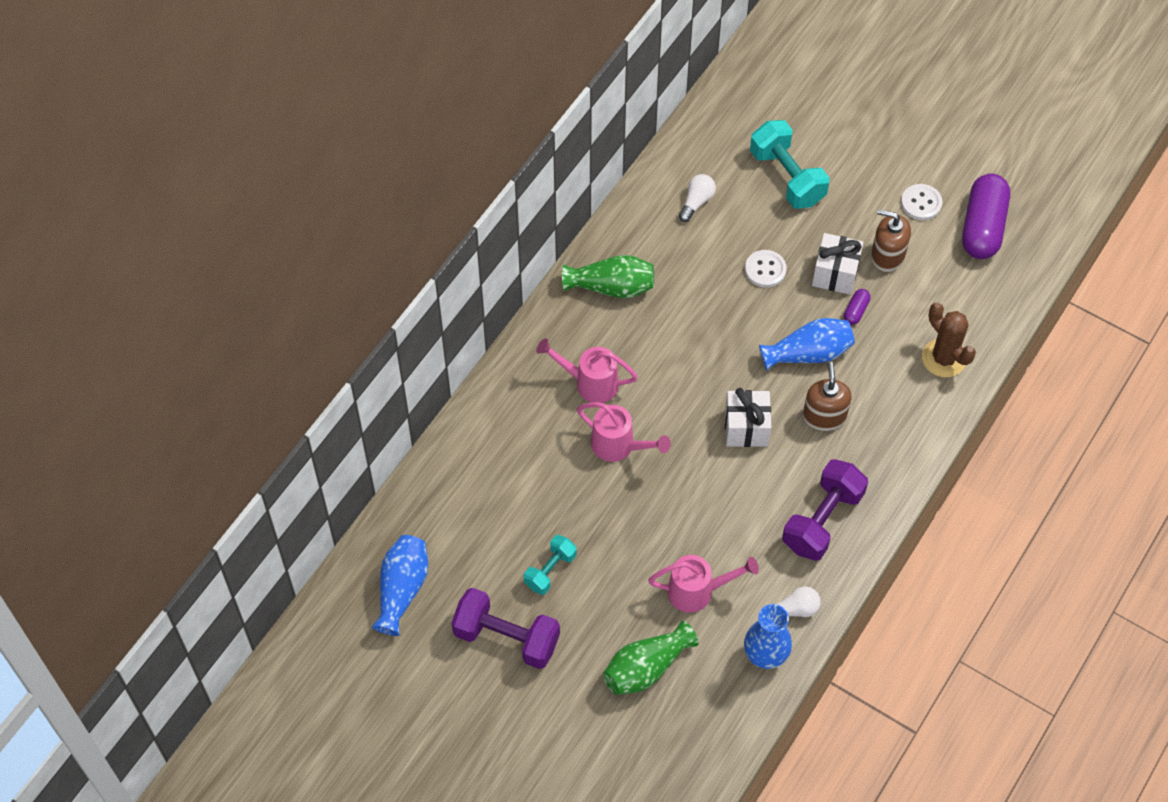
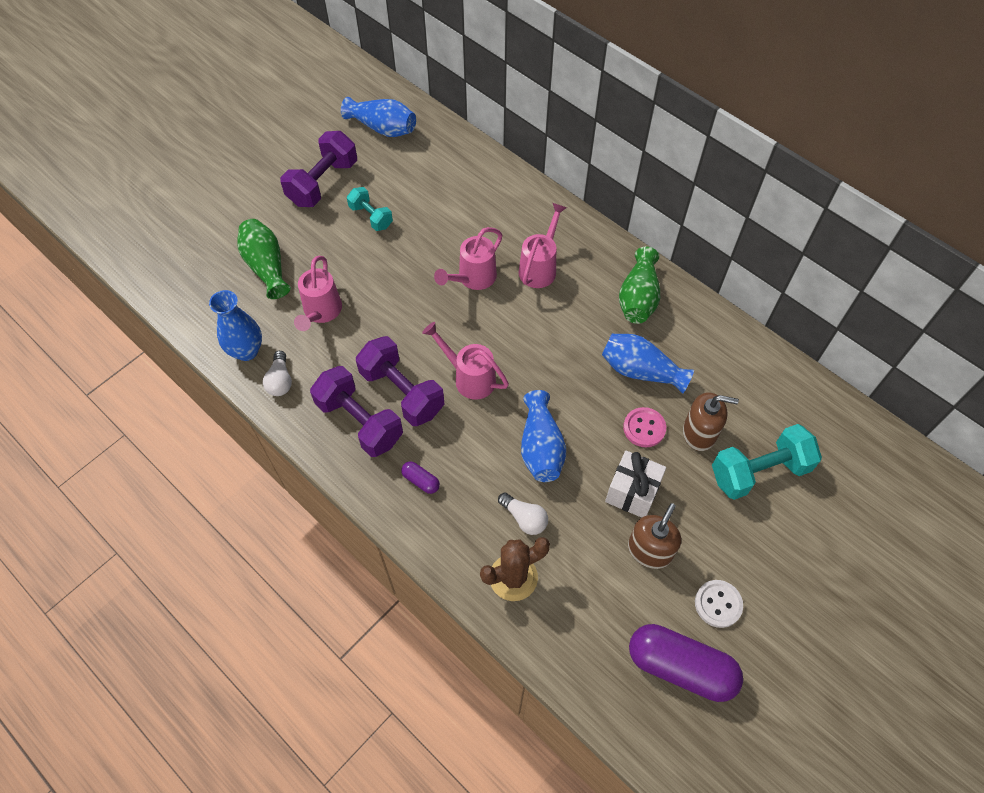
camera: 100 degrees right, 0 degrees up
white light bulb [679,174,716,222] -> white light bulb moved to [498,492,548,535]
white gift [725,388,771,447] -> pink watering can [422,322,509,400]
white button [745,250,787,288] -> pink button [623,407,666,447]
brown soap dispenser [803,362,852,431] -> brown soap dispenser moved to [683,393,739,451]
purple capsule [844,289,871,325] -> purple capsule moved to [401,461,440,494]
none -> purple dumbbell [356,336,445,426]
none -> blue vase [602,334,694,394]

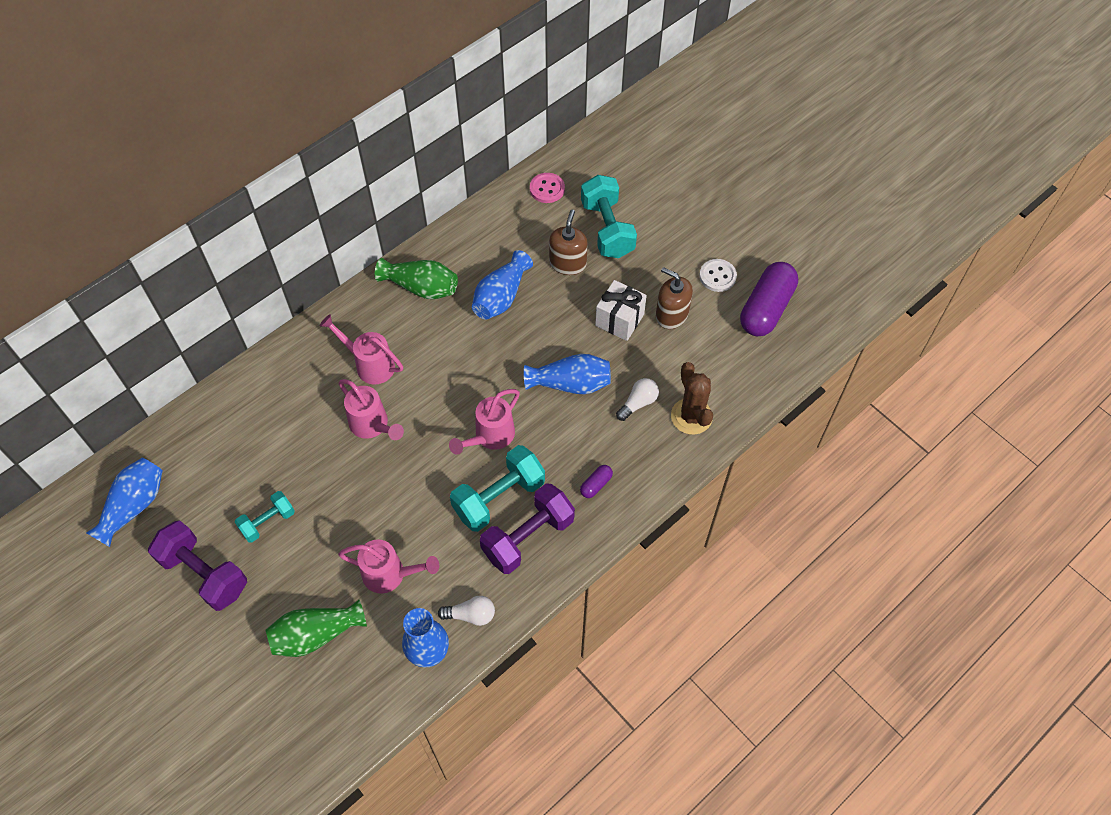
camera: 85 degrees left, 0 degrees up
purple dumbbell [356,336,445,426] -> turquoise dumbbell [450,445,545,532]
pink button [623,407,666,447] -> pink button moved to [530,173,565,203]

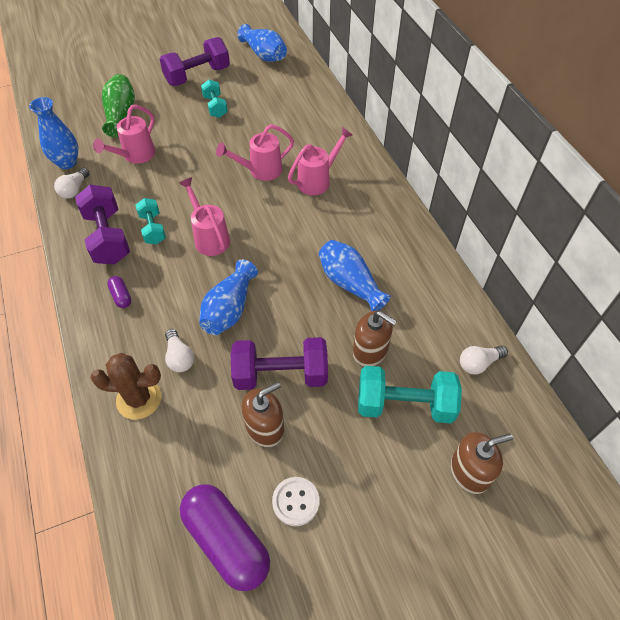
camera: 110 degrees right, 5 degrees down
green vase [375,258,458,299] -> none
turquoise dumbbell [450,445,545,532] -> turquoise dumbbell [136,198,166,244], size x0.59
pink button [530,173,565,203] -> white light bulb [460,346,508,374]
white gift [595,280,647,341] -> purple dumbbell [231,337,328,390]
none -> brown soap dispenser [451,432,513,494]

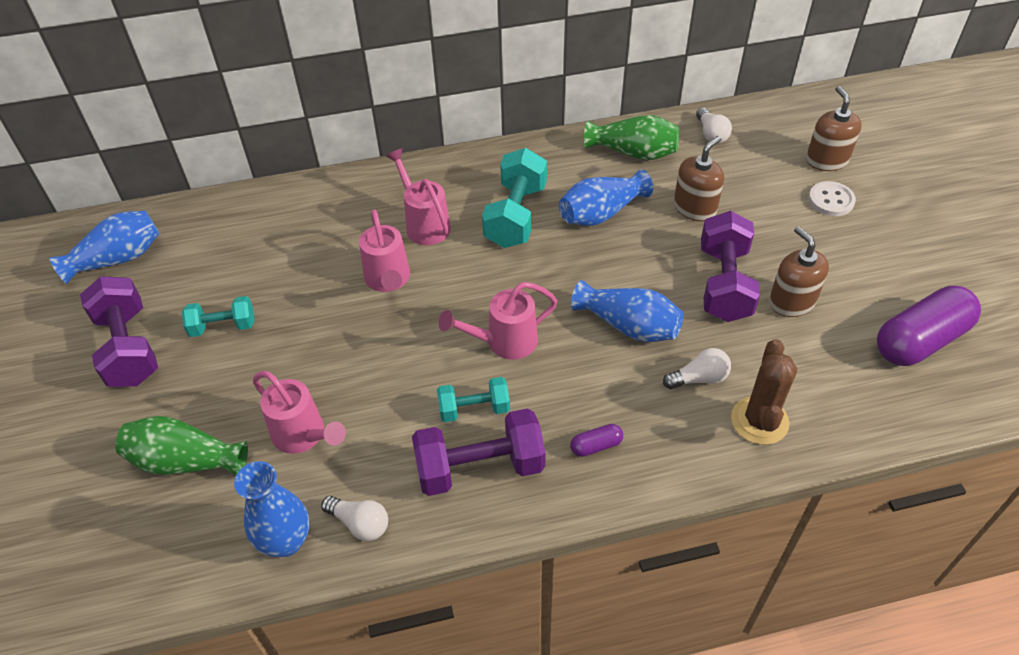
camera: 80 degrees left, 5 degrees down
white button [272,477,320,526] -> white button moved to [809,181,856,216]
turquoise dumbbell [358,366,462,423] -> turquoise dumbbell moved to [482,148,547,248]
none -> green vase [584,115,680,160]

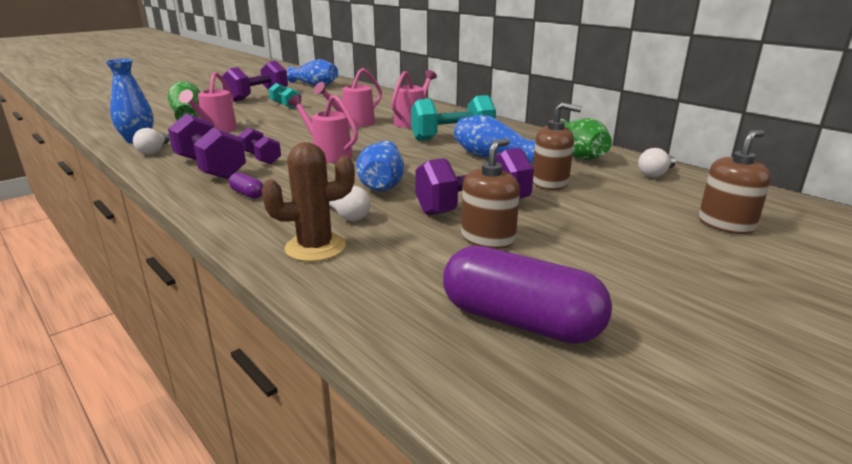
camera: 60 degrees right, 25 degrees down
turquoise dumbbell [437,377,510,422] -> purple dumbbell [238,127,281,164]
white button [809,181,856,216] -> none

